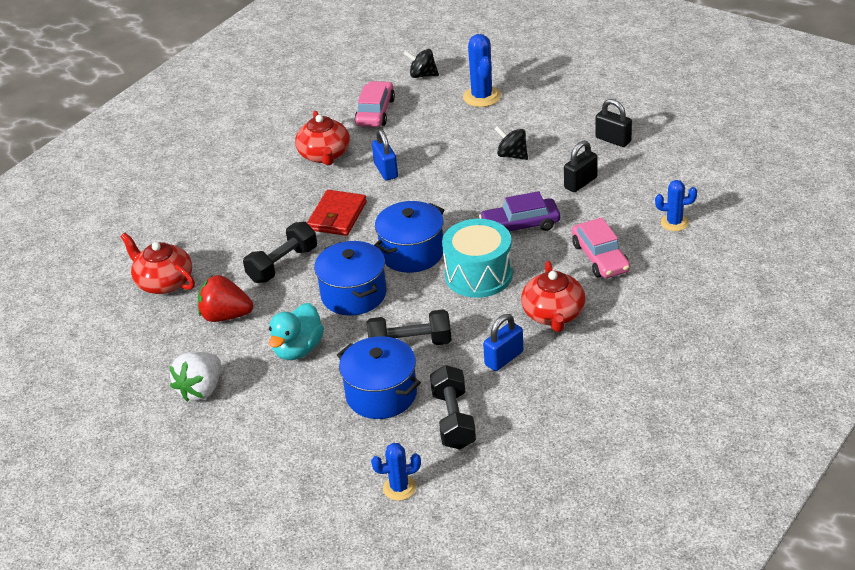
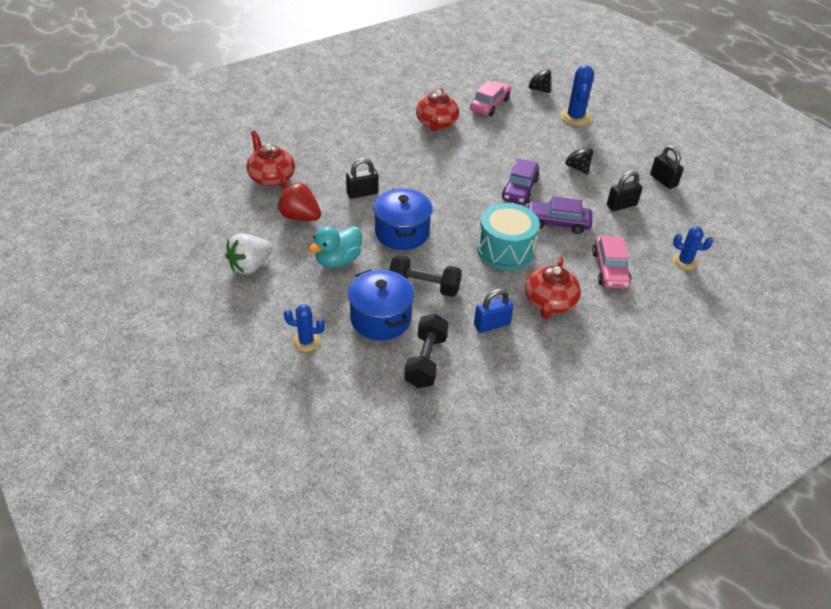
camera: 15 degrees right, 5 degrees up
black dumbbell [243,222,317,283] -> black padlock [346,158,379,199]
red wallet [307,190,367,236] -> none
blue cactus [371,443,421,501] -> blue cactus moved to [284,304,325,352]
blue padlock [372,129,398,181] -> none
blue pot [374,201,444,273] -> none
none -> purple car [502,158,539,205]

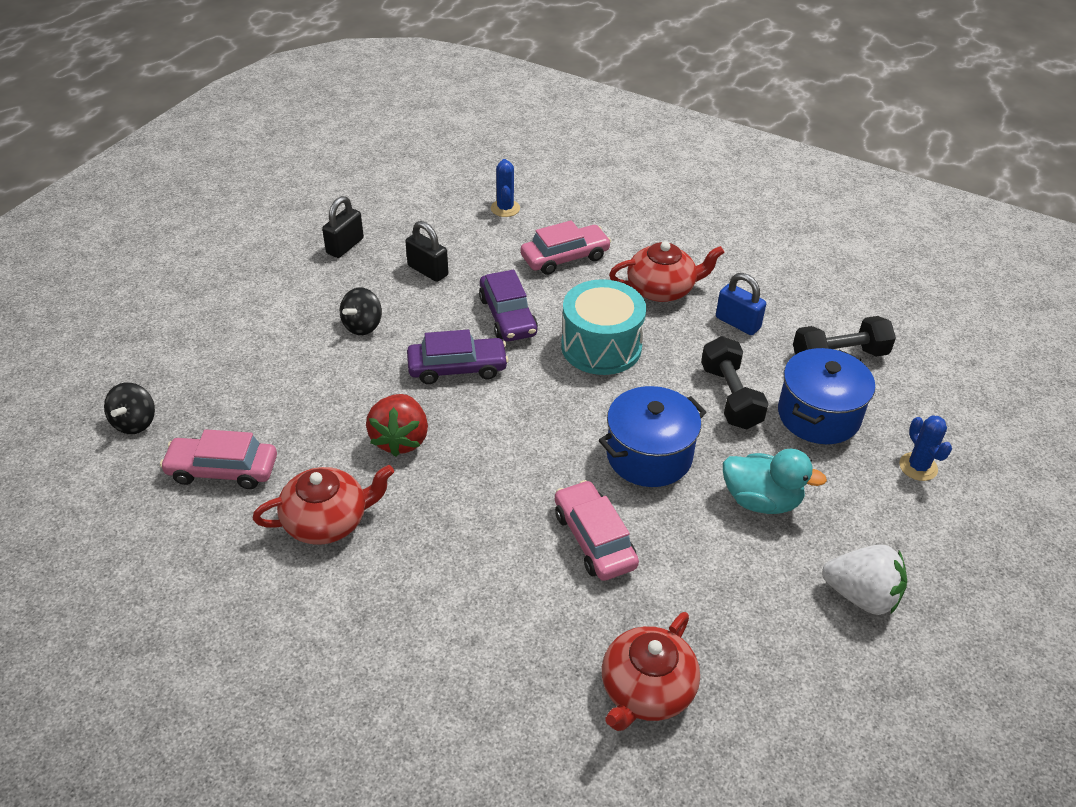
camera: 115 degrees left, 0 degrees up
red strawberry [277,182,321,221] -> red strawberry moved to [366,394,428,457]
black padlock [346,158,379,199] -> pink car [555,480,639,581]
blue cactus [560,65,594,126] -> none

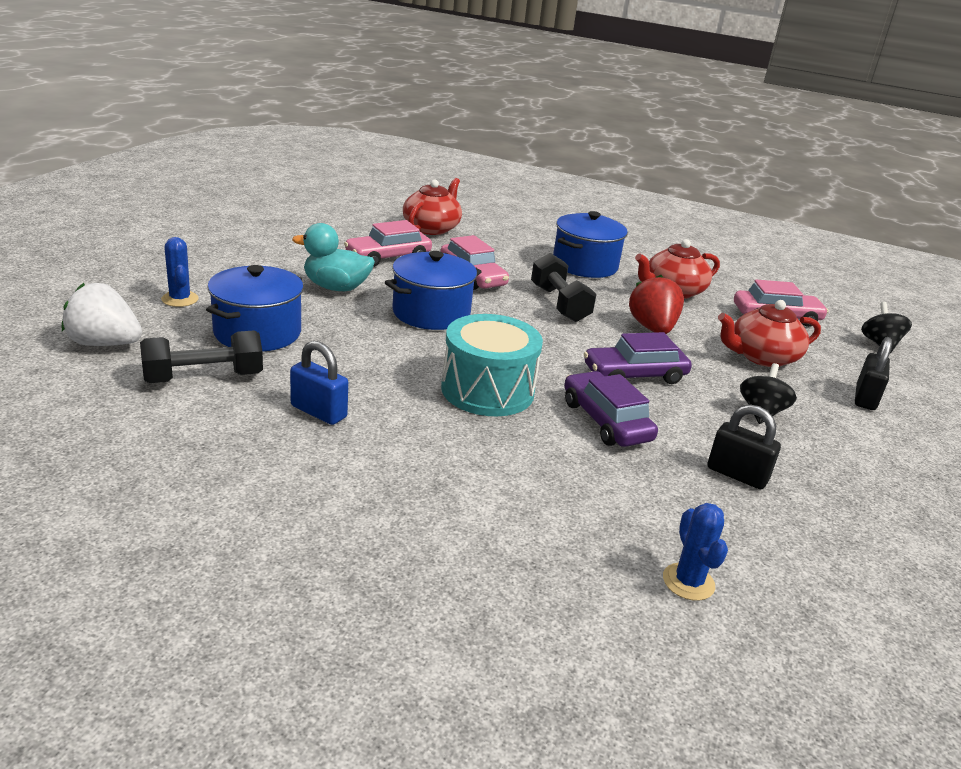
camera: 170 degrees right, 15 degrees down
black padlock [322,196,364,258] -> black padlock moved to [855,337,892,410]
pink car [521,220,611,275] -> pink car moved to [344,220,432,267]
red teapot [609,241,724,302] -> red teapot moved to [718,300,821,367]
black dumbbell [701,336,769,430] -> black dumbbell moved to [531,253,596,322]
white strawberry [822,544,907,615] -> white strawberry moved to [62,283,142,346]
none -> blue pot [553,211,628,278]

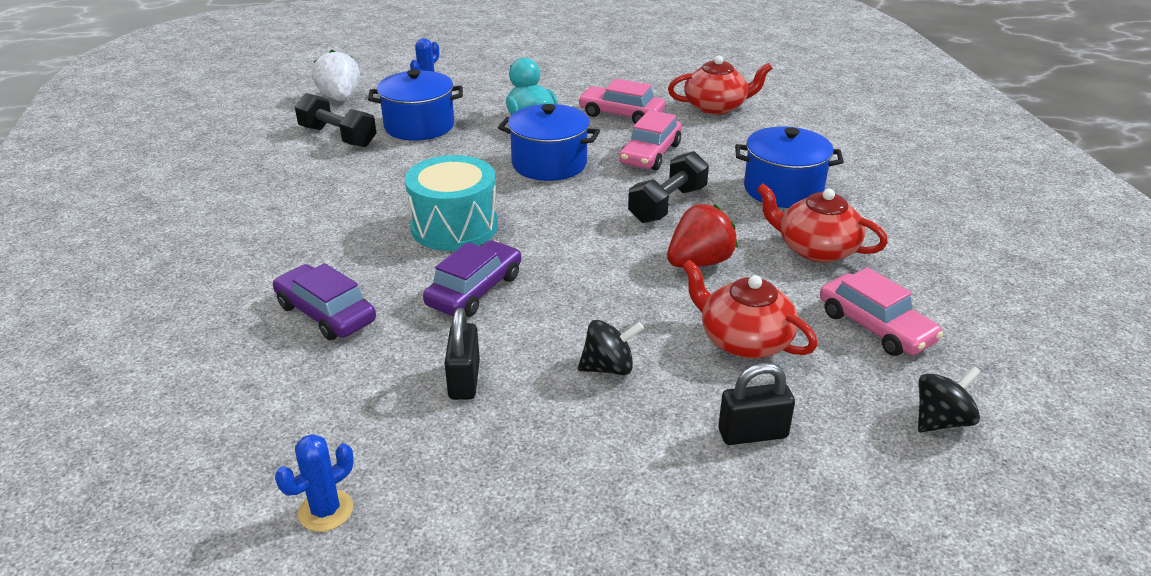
camera: 60 degrees right, 5 degrees up
blue padlock [290,341,348,425] -> none
purple car [584,332,692,384] -> purple car moved to [273,263,376,340]
blue cactus [663,503,728,601] -> blue cactus moved to [275,434,354,532]

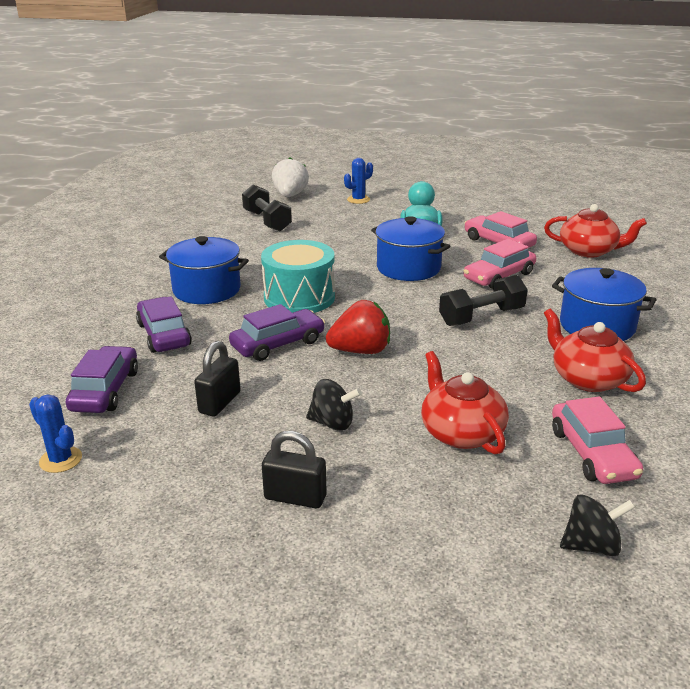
camera: 25 degrees right, 5 degrees down
blue cactus [275,434,354,532] -> blue cactus turned 60 degrees clockwise [29,395,82,473]
blue pot [368,69,463,141] -> blue pot moved to [159,236,249,304]
red strawberry [667,204,738,267] -> red strawberry moved to [326,300,390,354]
black padlock [718,363,795,445] -> black padlock moved to [262,431,327,508]
none -> purple car [66,346,138,413]

